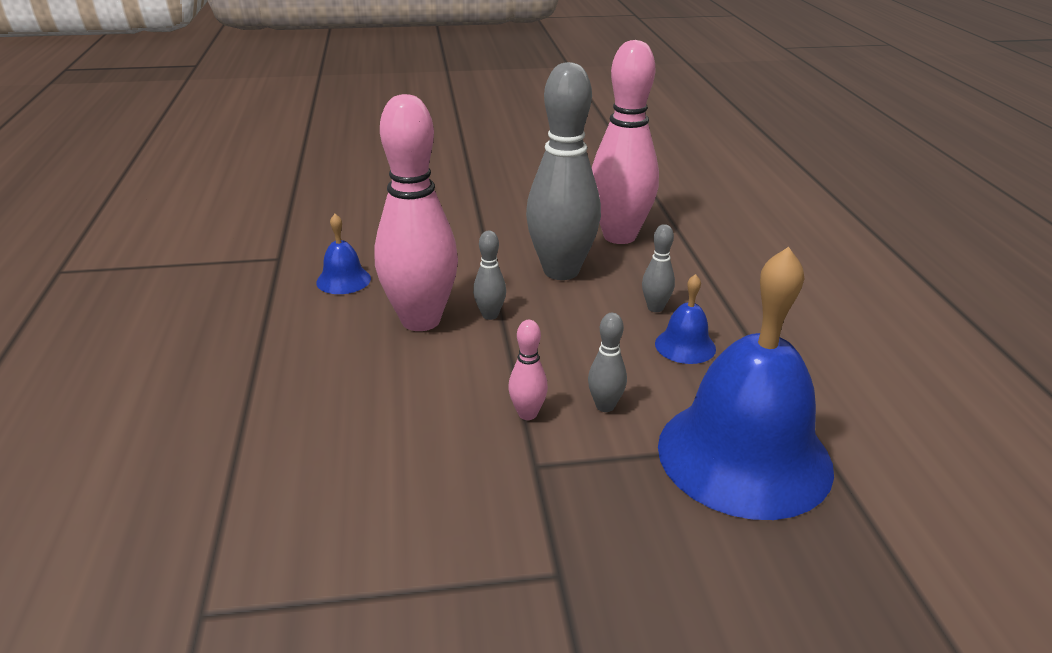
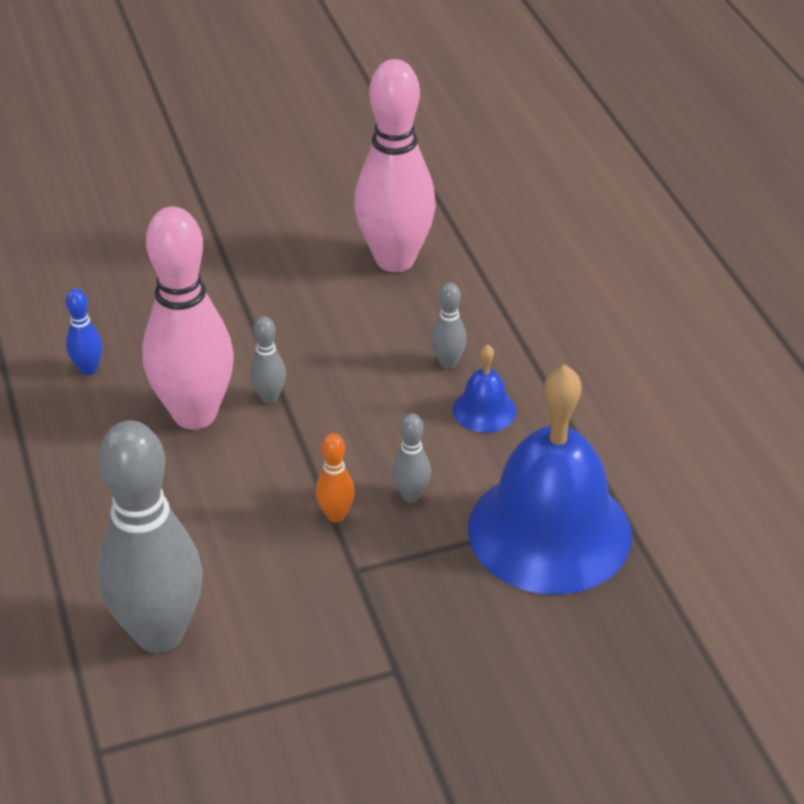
camera: 10 degrees left, 10 degrees up
blue bell [316,214,371,294] -> blue bowling pin [66,289,103,375]
pink bowling pin [508,320,548,420] -> orange bowling pin [316,433,355,522]
grey bowling pin [526,62,601,280] -> grey bowling pin moved to [98,421,203,653]

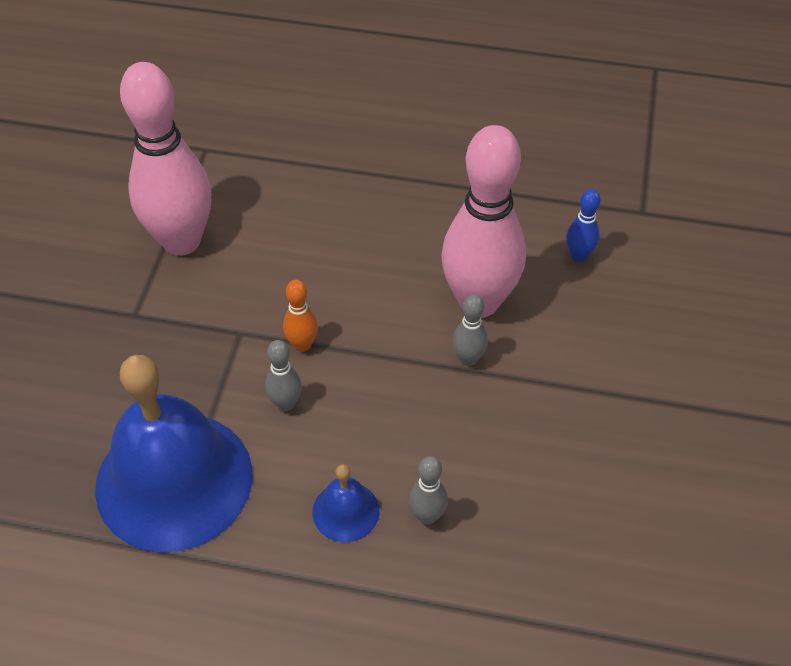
camera: 120 degrees right, 10 degrees up
grey bowling pin [98,421,203,653] -> none
pink bowling pin [354,59,436,272] -> pink bowling pin moved to [120,62,211,256]

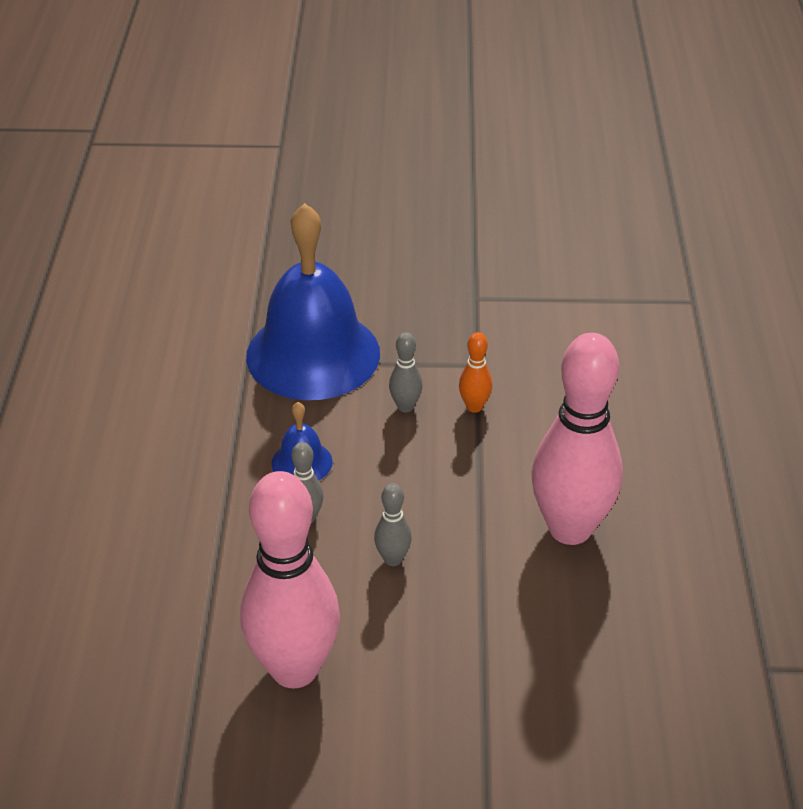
camera: 80 degrees right, 10 degrees down
pink bowling pin [120,62,211,256] -> pink bowling pin moved to [240,471,340,688]
grey bowling pin [453,294,488,366] -> grey bowling pin moved to [374,483,412,566]
blue bowling pin [566,189,601,262] -> none

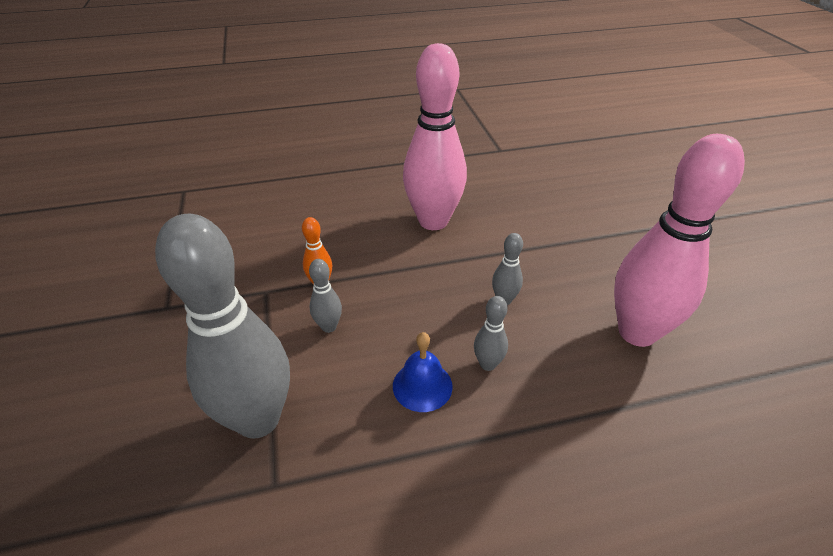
camera: 105 degrees left, 0 degrees up
blue bell [246,203,380,400] -> grey bowling pin [155,214,290,438]

